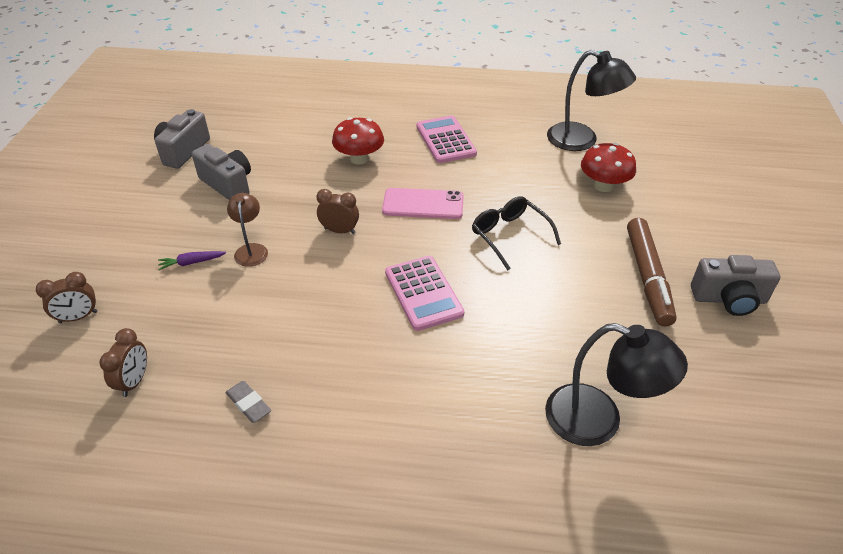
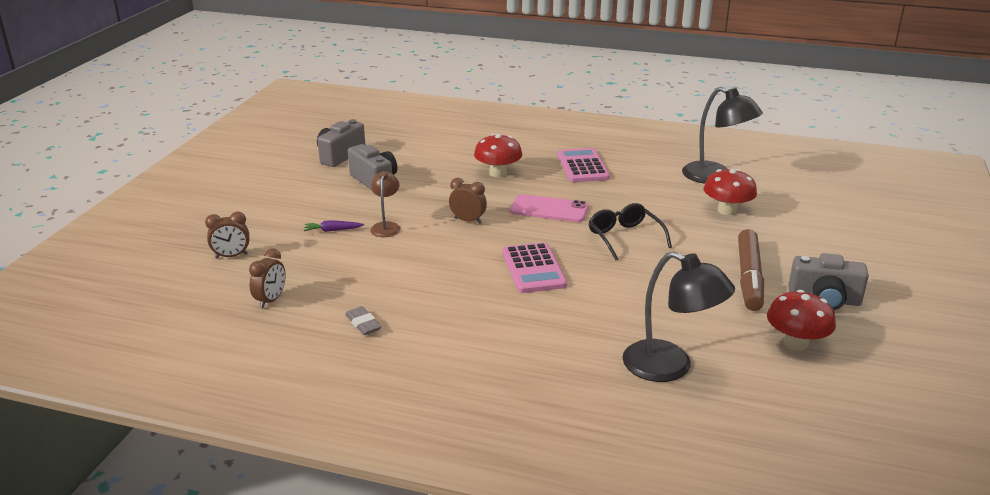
camera: 10 degrees right, 15 degrees down
none -> red mushroom [767,290,836,350]

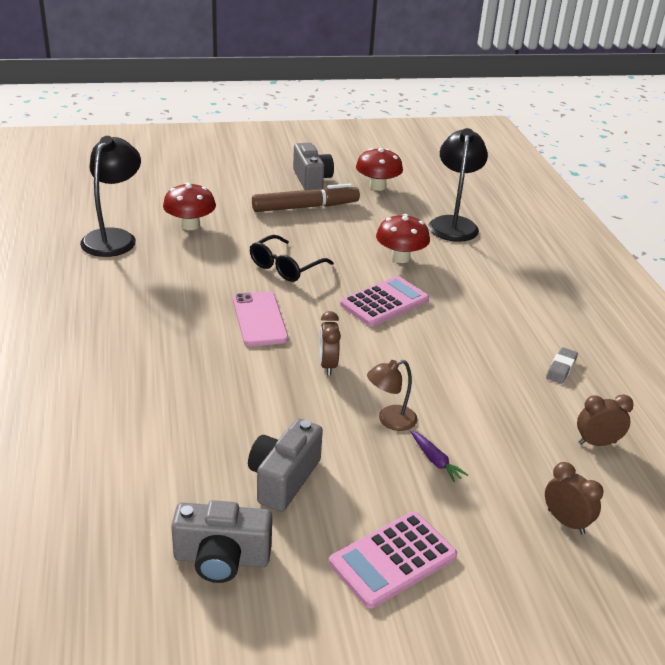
camera: 120 degrees left, 5 degrees up
red mushroom [474,134,522,177] -> red mushroom moved to [376,214,430,263]
pink calculator [557,148,610,182] -> pink calculator moved to [329,512,457,609]

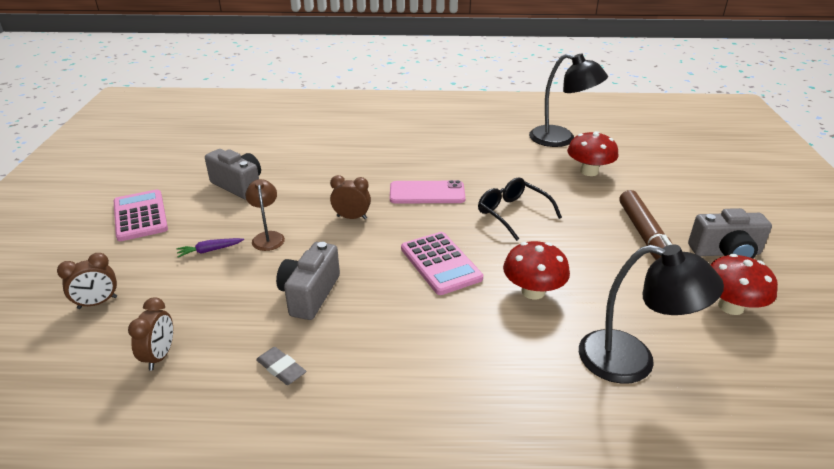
camera: 105 degrees right, 0 degrees up
grey camera [171,500,272,583] -> grey camera moved to [276,242,340,320]

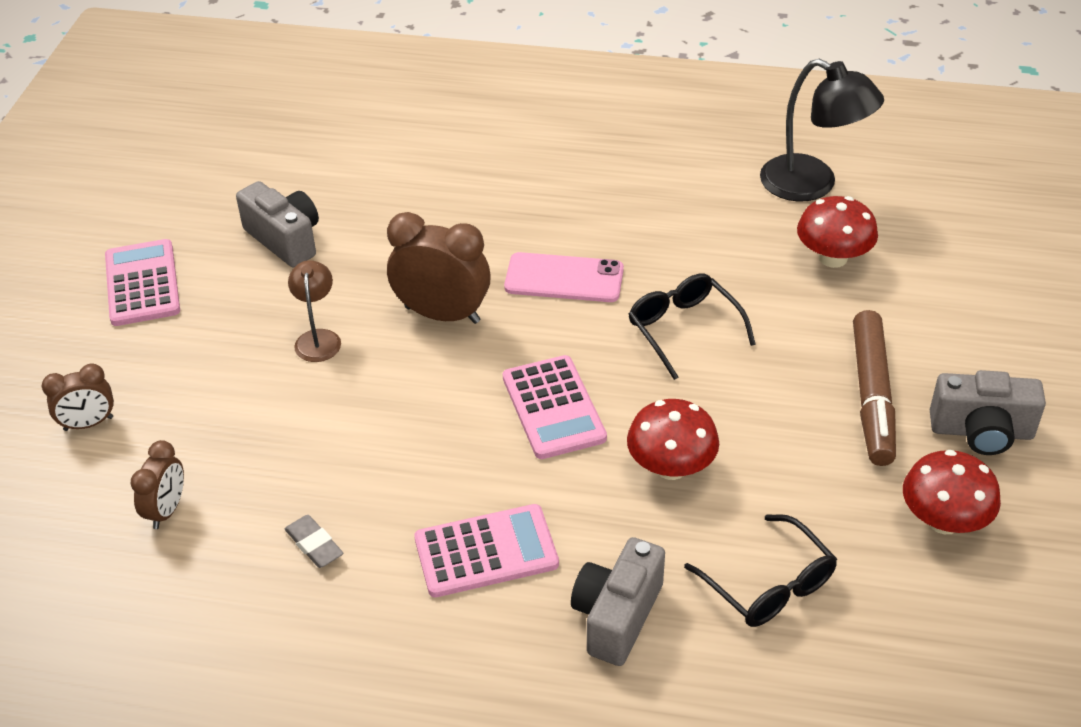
camera: 10 degrees right, 10 degrees up
purple carrot [177,238,244,258] -> none
grey camera [276,242,340,320] -> grey camera moved to [571,537,665,666]
brown clock [330,175,371,219] -> brown clock [387,212,491,324], size x1.73
black lamp [579,245,724,384] -> black glasses [684,514,837,627]
none -> pink calculator [414,504,559,597]

